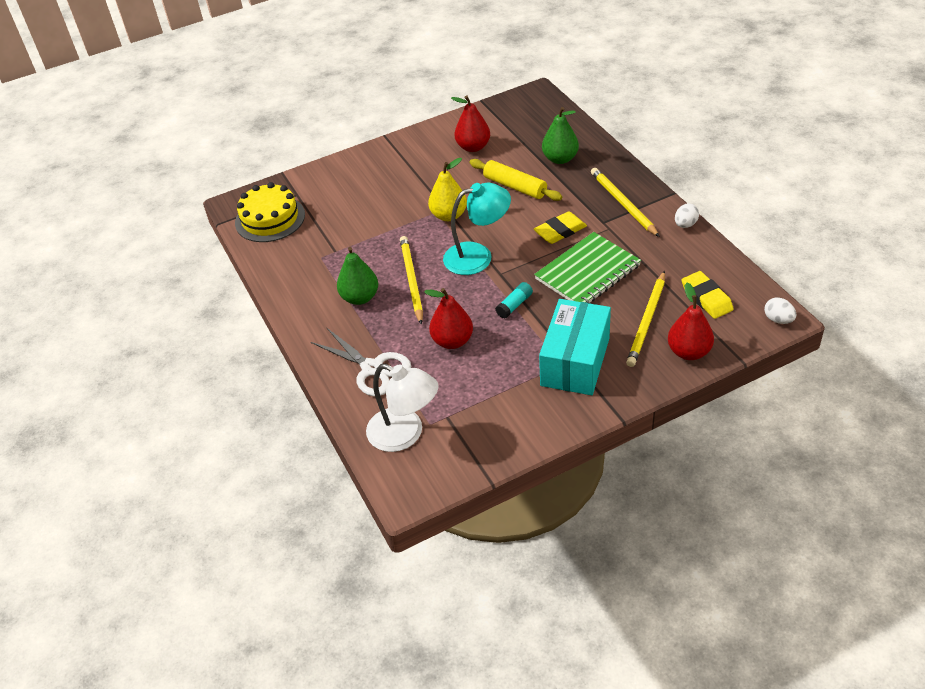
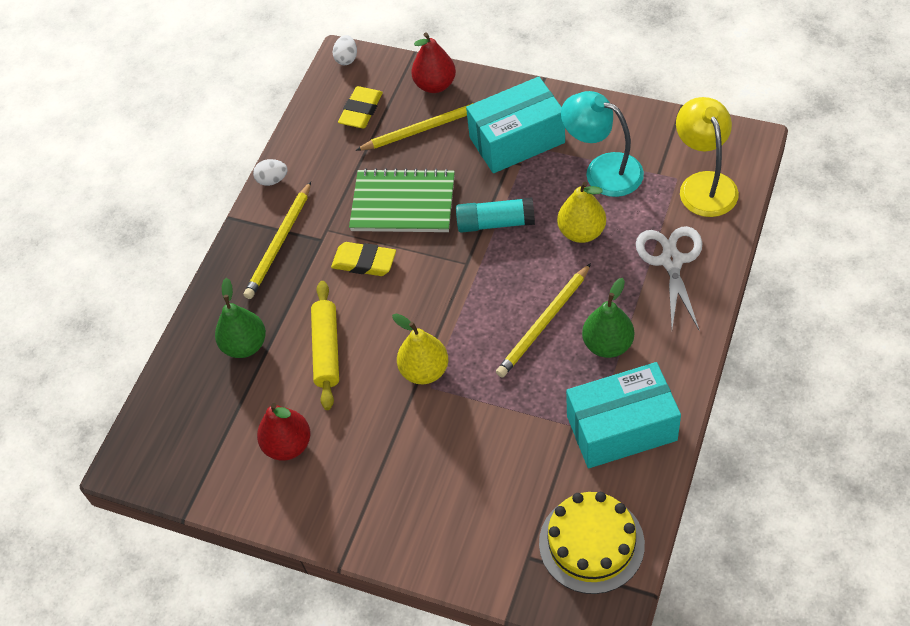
camera: 130 degrees left, 10 degrees up
white lamp [366,364,438,452] -> yellow lamp [676,97,739,217]
red pear [424,288,473,349] -> yellow pear [557,181,606,243]
turquoise lamp [443,183,511,275] -> turquoise lamp moved to [561,91,644,197]
turquoise glue stick [495,282,533,319] -> turquoise glue stick [456,197,535,233], size x1.59
none -> turquoise box [566,362,681,468]

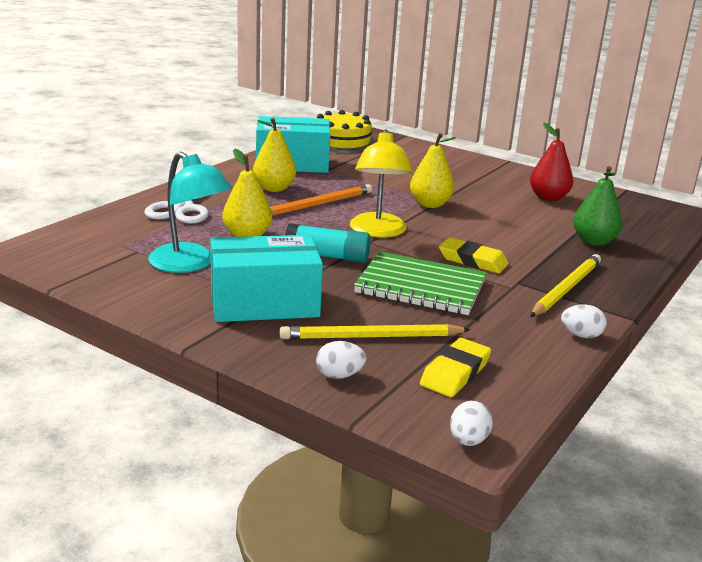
camera: 175 degrees left, 30 degrees down
yellow rolling pin [311,281,339,410] -> none
red pear [411,32,456,93] -> white egg [316,341,366,379]
yellow pencil [496,263,591,377] -> orange pencil [270,184,372,216]
green pear [582,278,634,358] -> yellow pear [253,118,296,192]
yellow lamp [676,97,739,217] -> yellow lamp moved to [350,129,412,238]

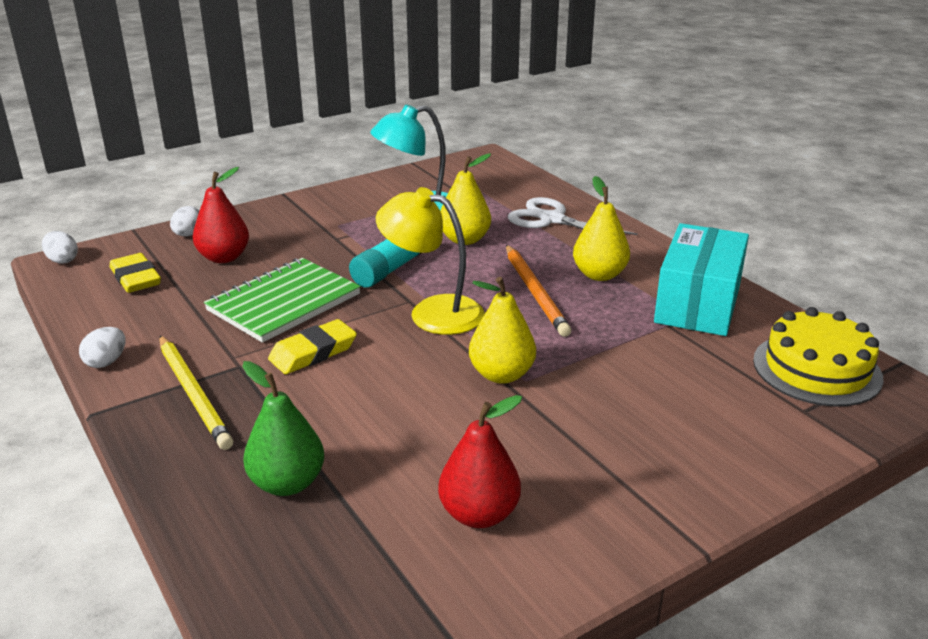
camera: 115 degrees right, 5 degrees up
turquoise box [210,235,323,322] -> none
yellow pencil [280,324,471,340] -> red pear [193,167,249,263]

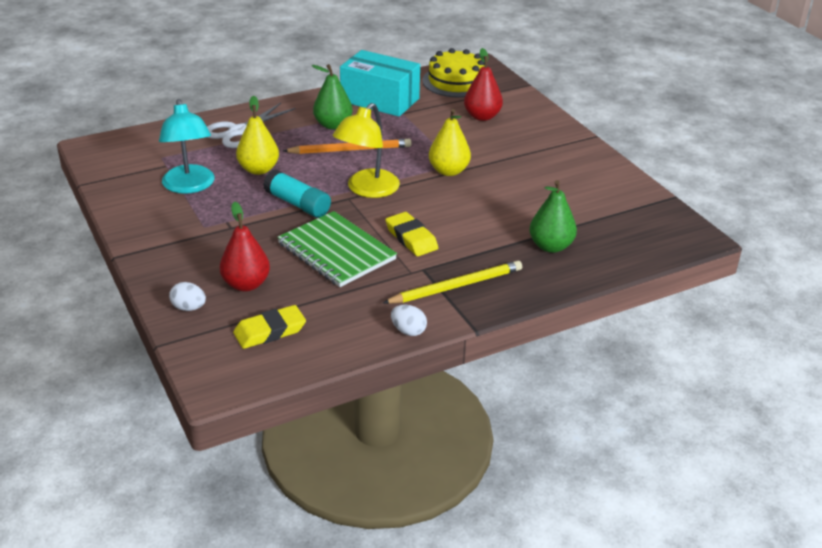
camera: 85 degrees left, 5 degrees up
white egg [42,231,78,264] -> none
red pear [438,395,522,528] -> red pear moved to [464,48,503,121]
yellow pear [573,176,630,281] -> green pear [312,64,353,129]

